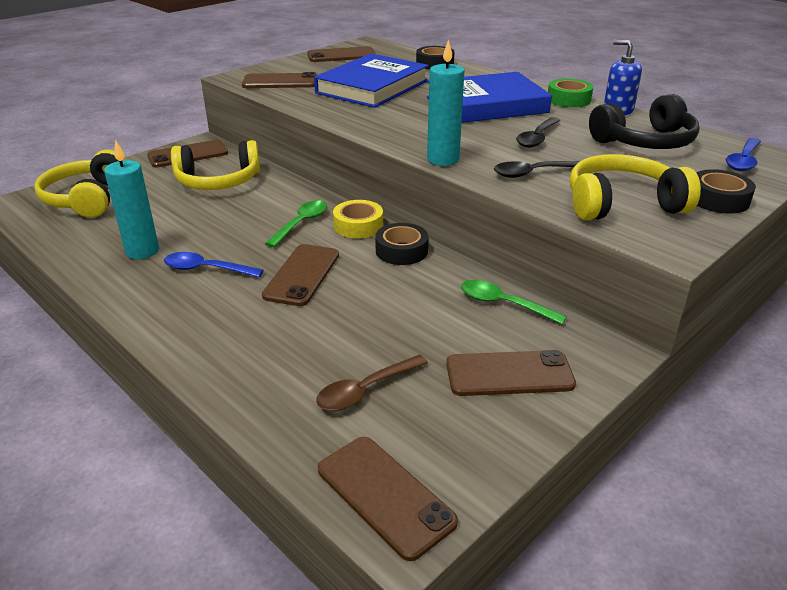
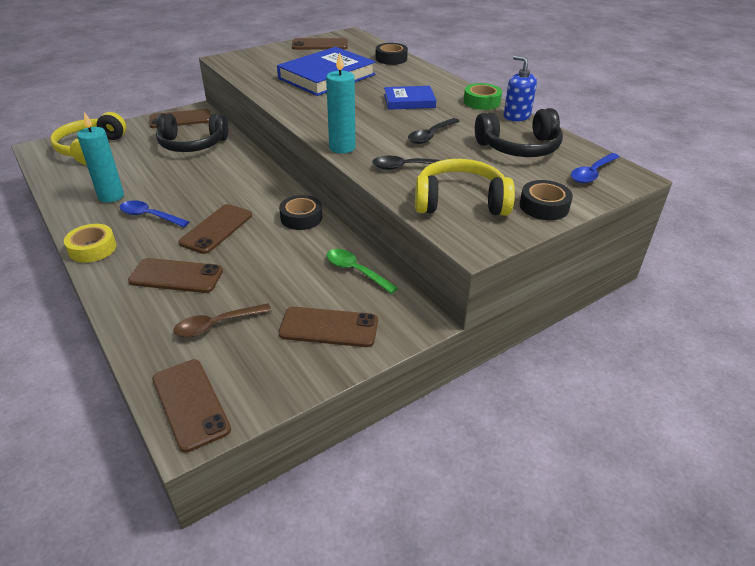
camera: 10 degrees right, 5 degrees up
yellow headphones [171,140,260,190] -> black headphones [156,113,228,152]
brown phone [242,72,318,88] -> brown phone moved to [128,258,223,293]
green spoon [265,200,327,247] -> none
yellow tape [333,200,383,238] -> yellow tape moved to [64,224,117,263]
blue book [427,72,552,123] -> blue book [384,86,436,110], size x0.56

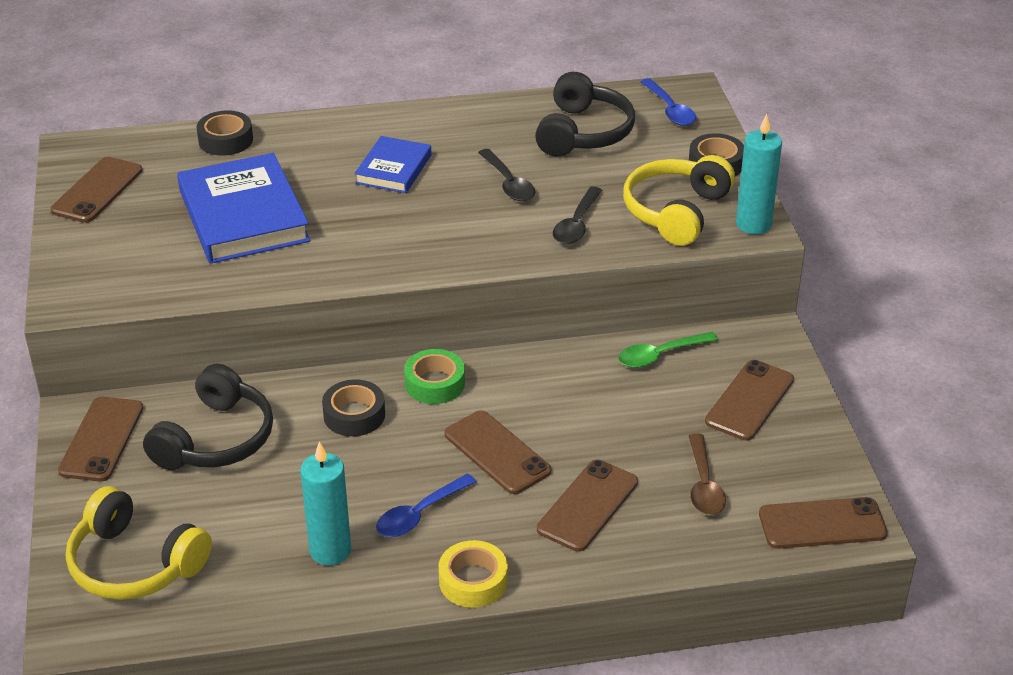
camera: 65 degrees left, 0 degrees up
black tape [279,195,322,230] -> black tape moved to [322,379,385,436]
turquoise candle [326,52,355,154] -> turquoise candle moved to [736,114,782,234]
green tape [464,83,502,110] -> green tape moved to [404,349,465,404]
blue soap dispenser [503,56,537,121] -> none

